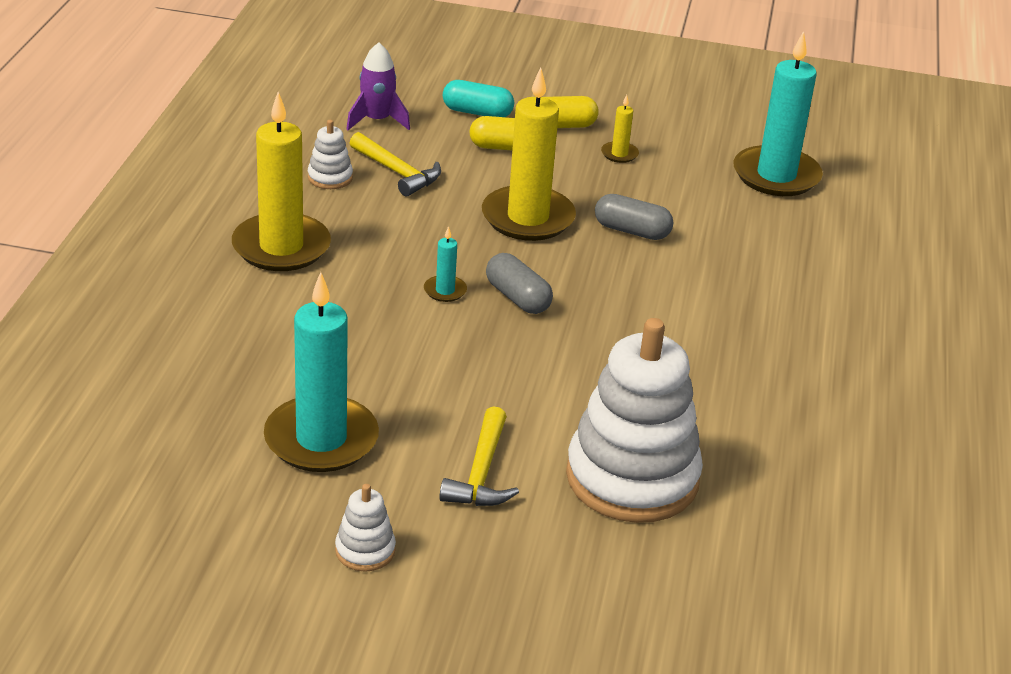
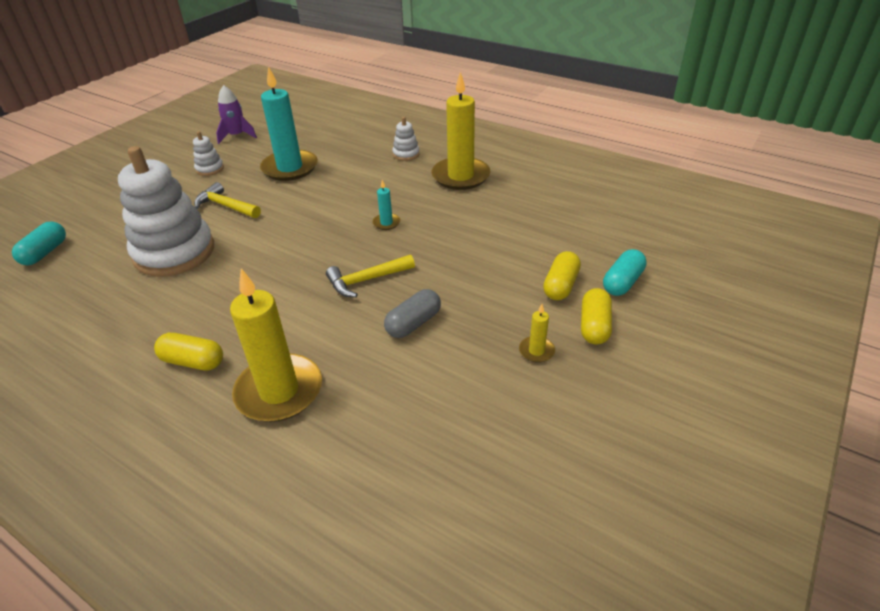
camera: 115 degrees right, 5 degrees up
white stacking toy [308,120,353,189] -> white stacking toy moved to [392,117,420,161]
purple rocket [346,42,410,130] -> purple rocket moved to [216,85,257,144]
yellow hammer [350,132,441,196] -> yellow hammer moved to [326,255,415,297]
yellow candle [482,68,576,241] -> yellow candle moved to [230,268,322,422]
grey capsule [486,253,553,314] -> none
turquoise candle [733,31,823,196] -> none
none -> turquoise capsule [12,222,66,265]
none -> yellow capsule [154,333,223,370]

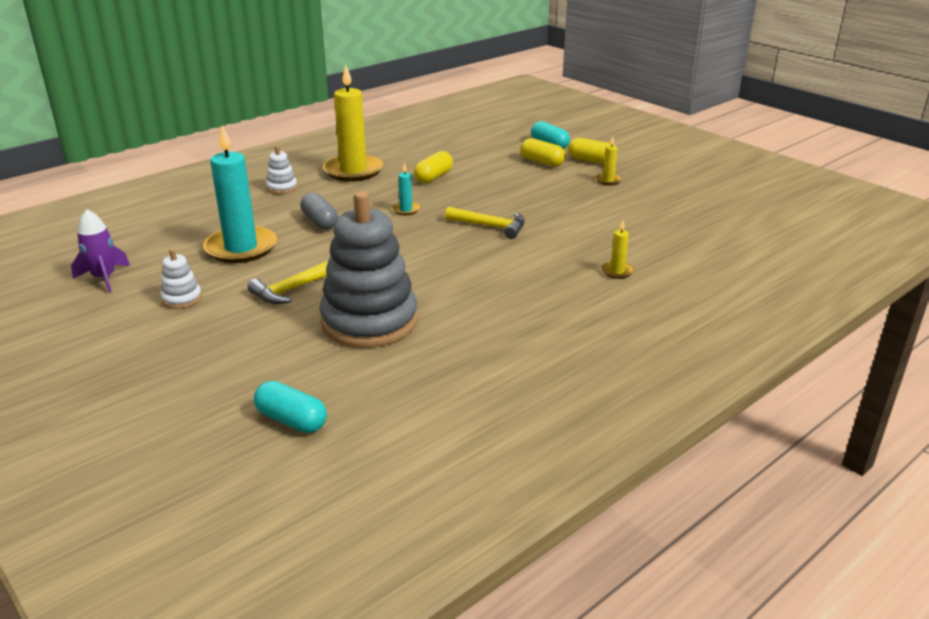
camera: 75 degrees left, 10 degrees down
white stacking toy [118,146,214,277] -> grey stacking toy [319,191,418,348]
yellow capsule [154,333,223,370] -> yellow capsule moved to [414,151,453,183]
yellow candle [230,268,322,422] -> yellow candle [601,220,634,279], size x0.43
yellow hammer [326,255,415,297] -> yellow hammer turned 60 degrees counterclockwise [445,207,525,239]
grey capsule [384,289,441,338] -> grey capsule moved to [300,193,338,230]

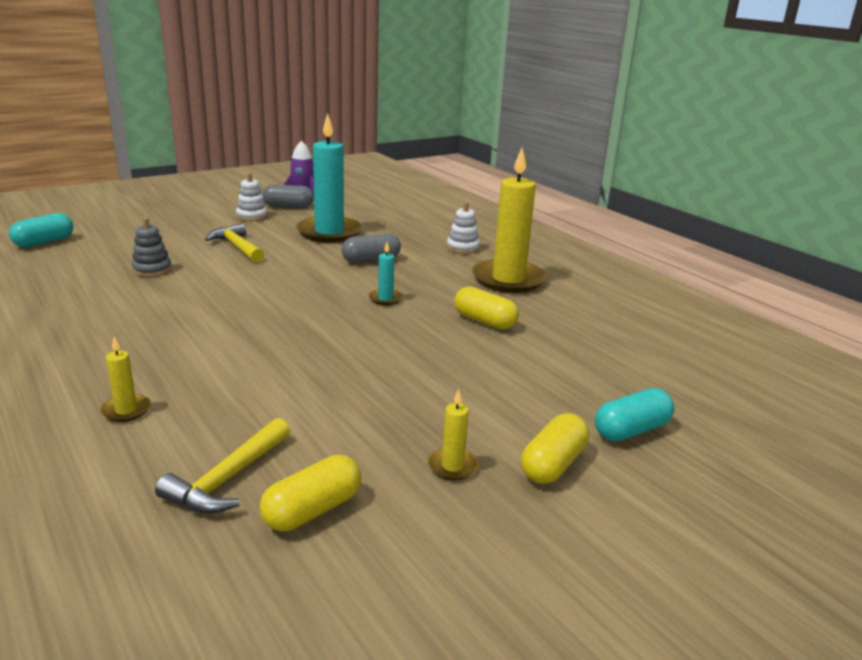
camera: 95 degrees right, 5 degrees down
grey stacking toy [319,191,418,348] -> grey stacking toy [131,218,172,277], size x0.42
yellow hammer [445,207,525,239] -> yellow hammer moved to [155,418,290,514]
yellow capsule [520,138,565,167] -> yellow capsule moved to [260,455,362,531]
none -> grey capsule [262,184,314,208]

